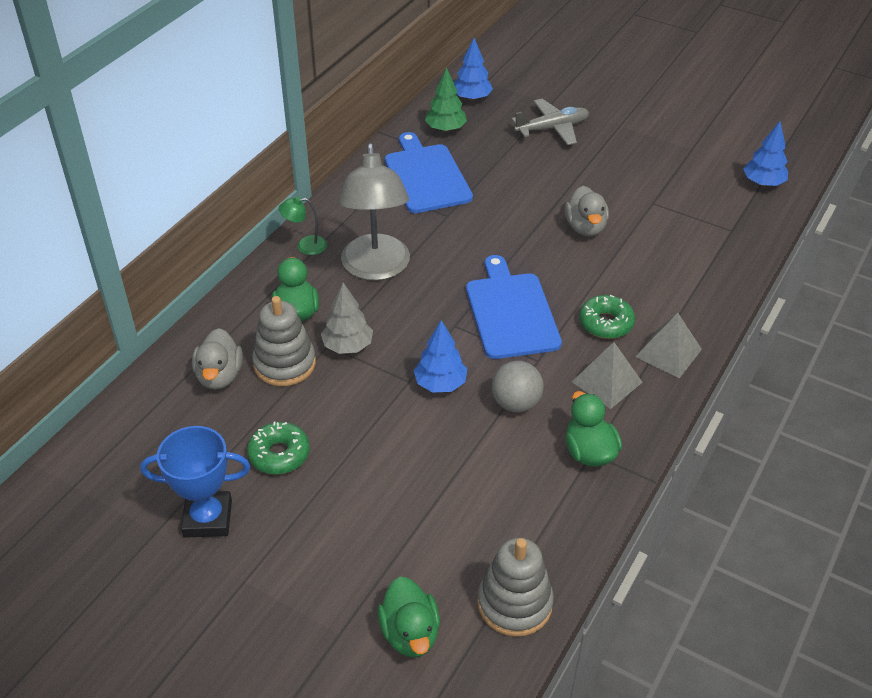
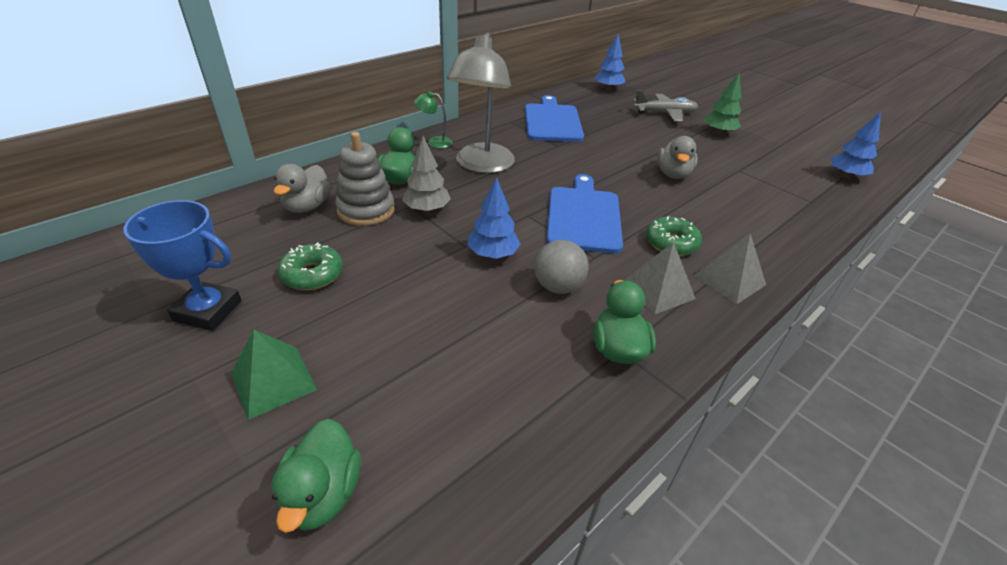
camera: 15 degrees right, 5 degrees down
green tree [425,67,467,132] -> green tree moved to [704,73,741,135]
grey stacking toy [477,538,554,637] -> none
none -> green pyramid [231,330,317,420]

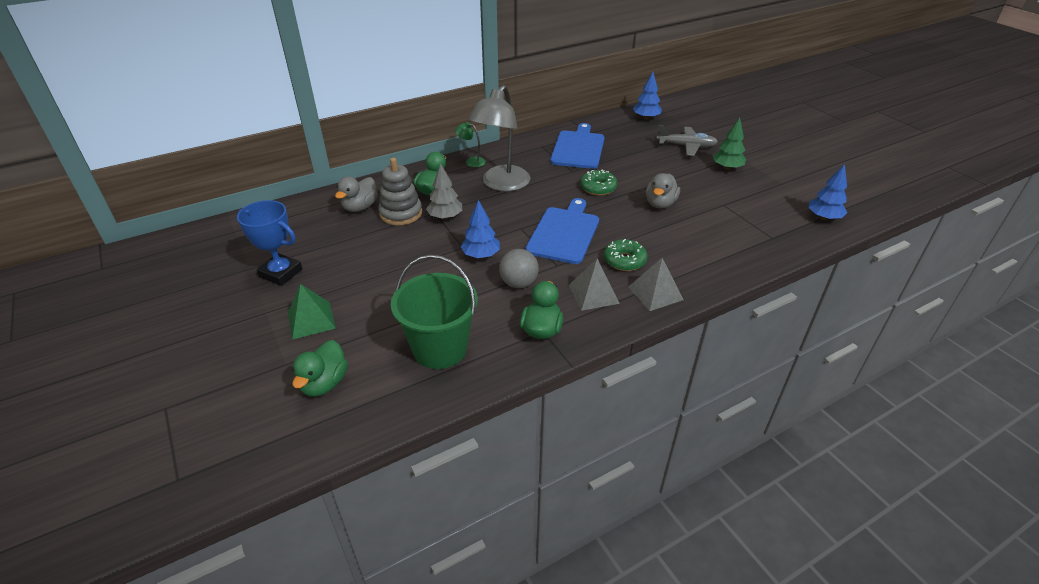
camera: 15 degrees right, 0 degrees up
green donut [278,243,343,290] -> green donut moved to [580,169,617,196]
none -> green bucket [391,255,478,369]

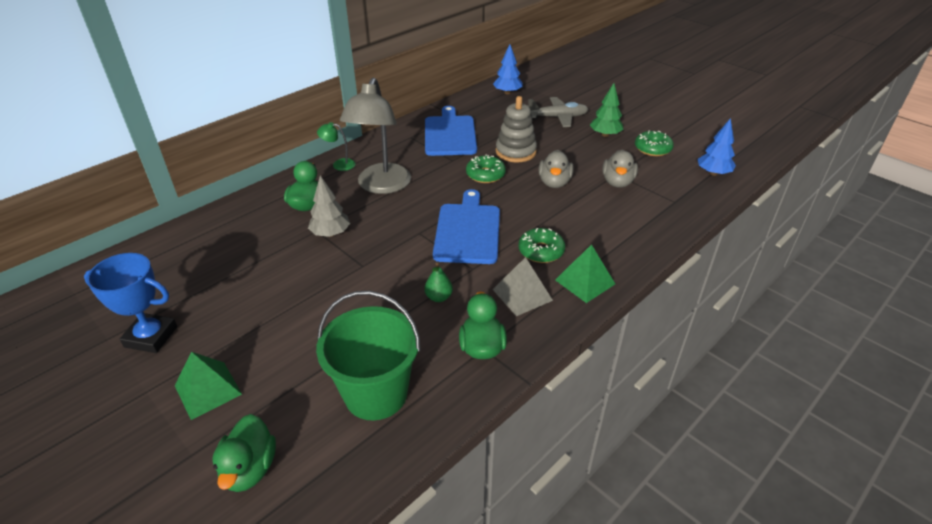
camera: 15 degrees left, 0 degrees up
grey duck [335,176,378,212] -> grey duck moved to [602,150,638,188]
grey stacking toy [378,158,422,225] -> grey stacking toy moved to [496,96,537,162]
blue tree [461,200,500,258] -> none
grey ball [499,249,539,288] -> green pear [424,263,453,302]
grey pyramid [628,258,684,311] -> green pyramid [555,244,615,303]
none -> green donut [635,131,674,156]

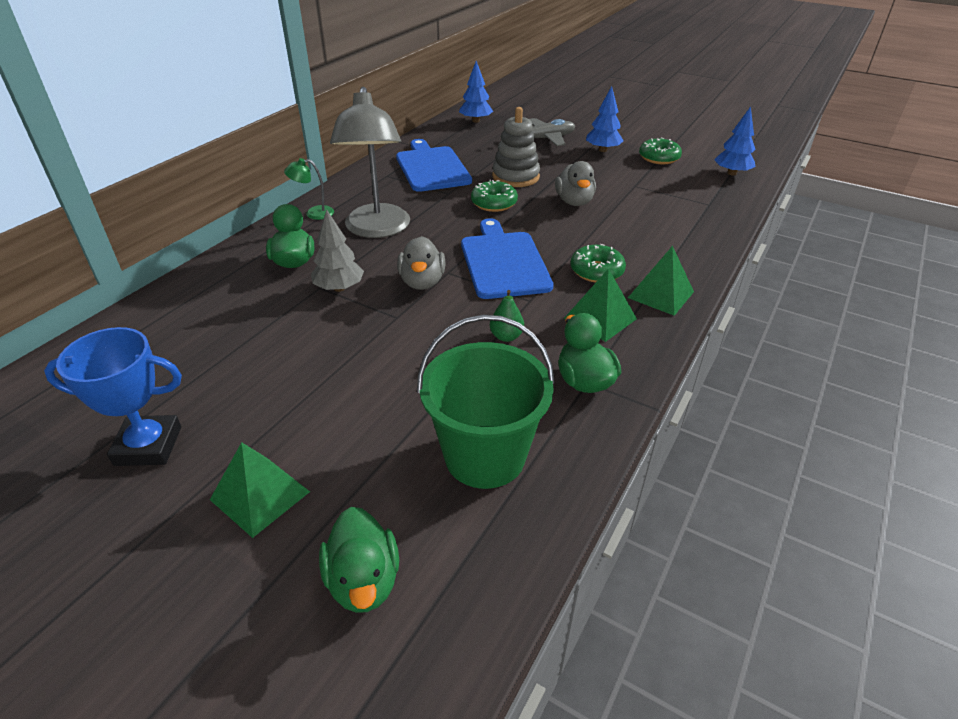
camera: 15 degrees left, 0 degrees up
grey pyramid [493,257,553,316] -> green pyramid [564,268,637,342]
green tree [590,83,624,137] -> blue tree [586,86,624,152]
grey duck [602,150,638,188] -> grey duck moved to [397,236,446,290]

